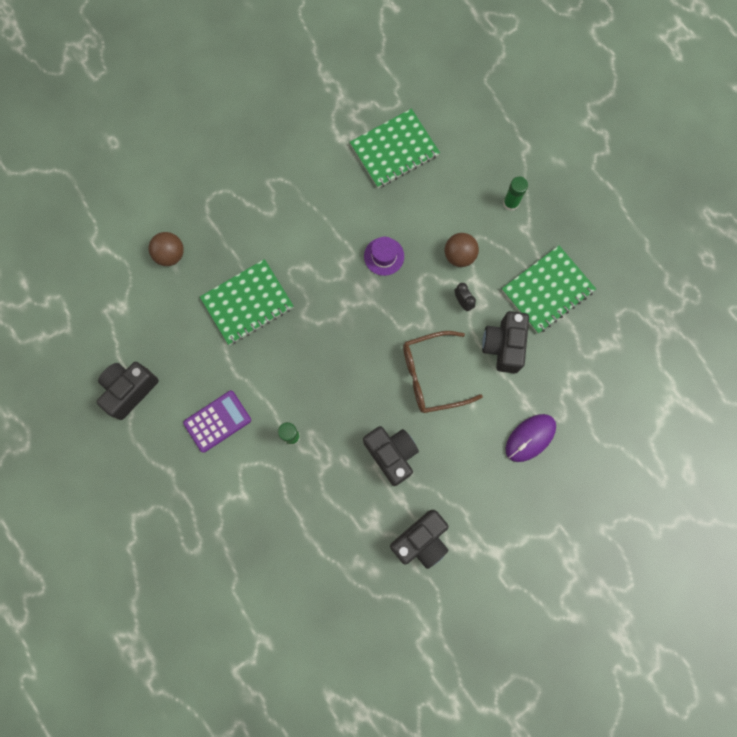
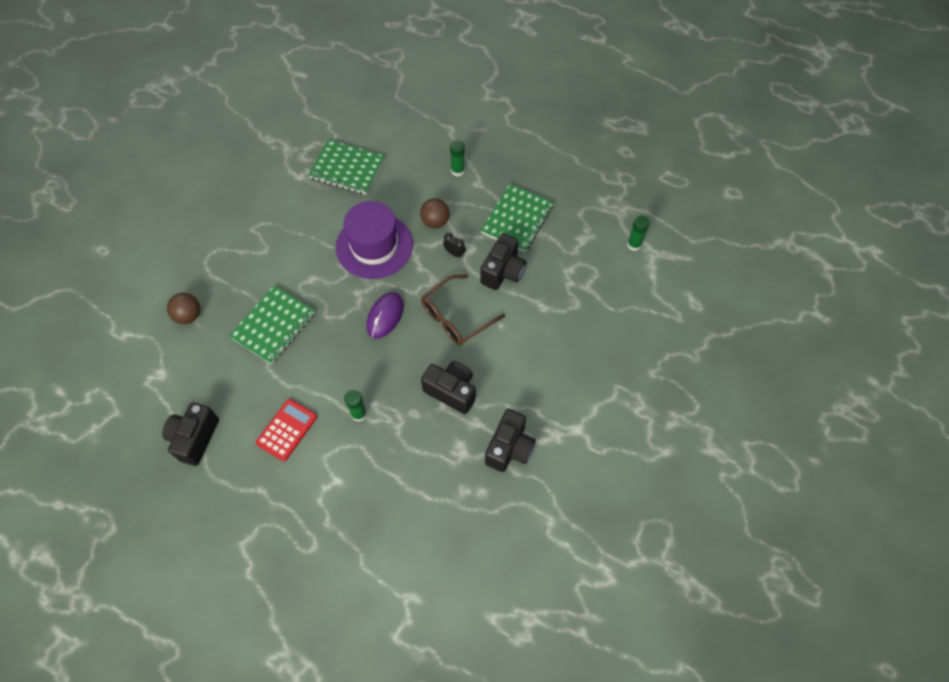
camera: 25 degrees left, 15 degrees down
purple calculator [183,391,251,453] -> red calculator [256,399,317,461]
green notebook [350,109,440,188] -> green notebook turned 75 degrees clockwise [308,139,385,194]
purple hat [364,237,404,276] -> purple hat [336,201,413,279], size x2.15
black camera [482,311,529,373] -> black camera turned 135 degrees counterclockwise [480,233,526,290]
purple mouse [505,414,556,462] -> purple mouse moved to [366,292,404,339]
none -> green glue stick [627,215,650,251]

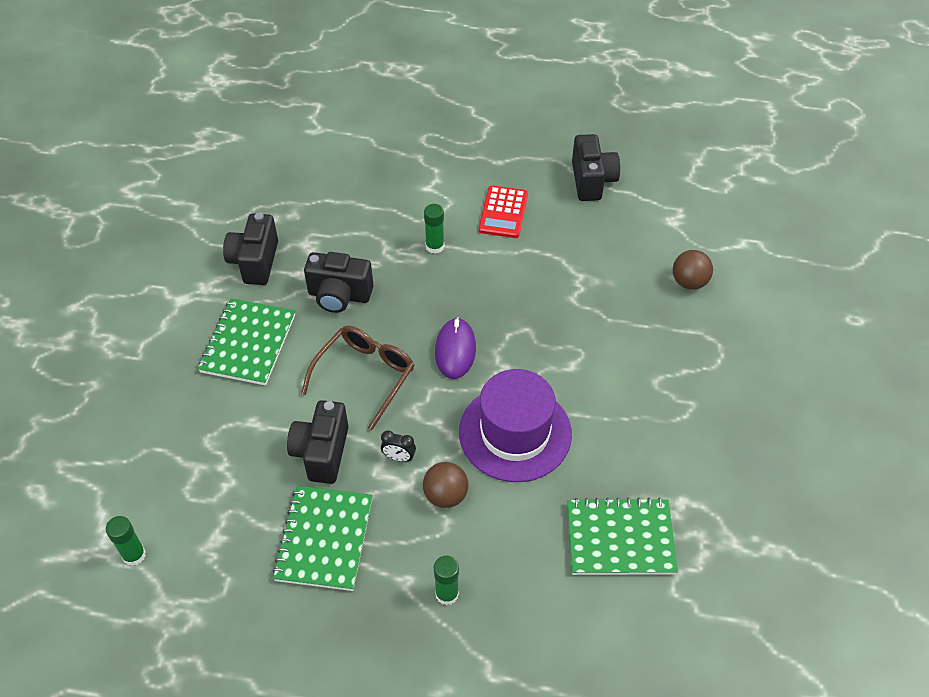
camera: 160 degrees right, 10 degrees down
green notebook [229,286,315,364] -> green notebook moved to [198,298,295,386]

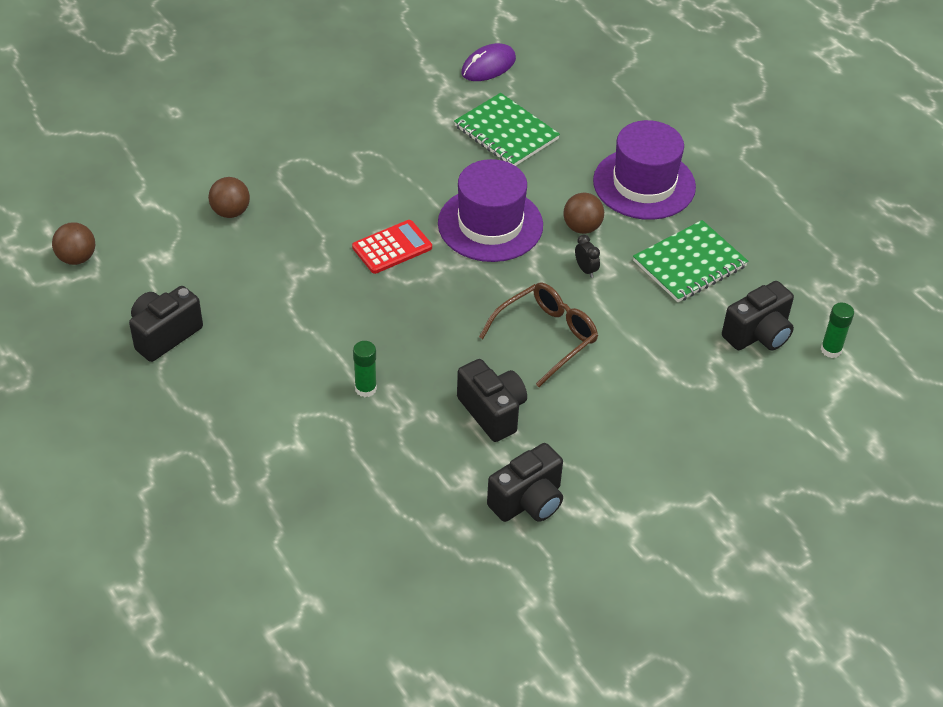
camera: 135 degrees left, 5 degrees down
green notebook [198,298,295,386] -> none
black camera [287,400,349,484] -> black camera moved to [722,281,794,350]
brown glasses [301,326,414,430] -> brown glasses turned 150 degrees clockwise [479,283,598,387]
green glue stick [434,556,459,605] -> purple hat [593,120,696,220]
purple mouse [435,317,476,379] -> purple mouse moved to [461,43,516,81]
red calculator [479,185,528,238] -> red calculator moved to [352,220,432,274]
none -> brown ball [52,222,95,265]

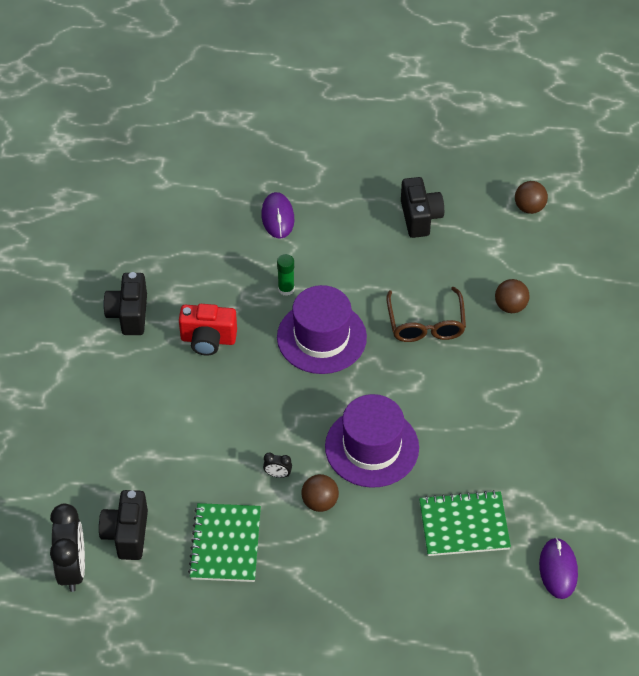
camera: 130 degrees right, 5 degrees up
red calculator [352,220,432,274] -> none
black camera [457,359,527,442] -> red camera [179,304,237,355]
brown glasses [479,283,598,387] -> brown glasses moved to [386,287,466,342]
purple hat [593,120,696,220] -> purple hat moved to [277,285,367,374]
green glue stick [821,303,854,358] -> black clock [50,503,85,592]
none -> purple mouse [261,192,294,239]

